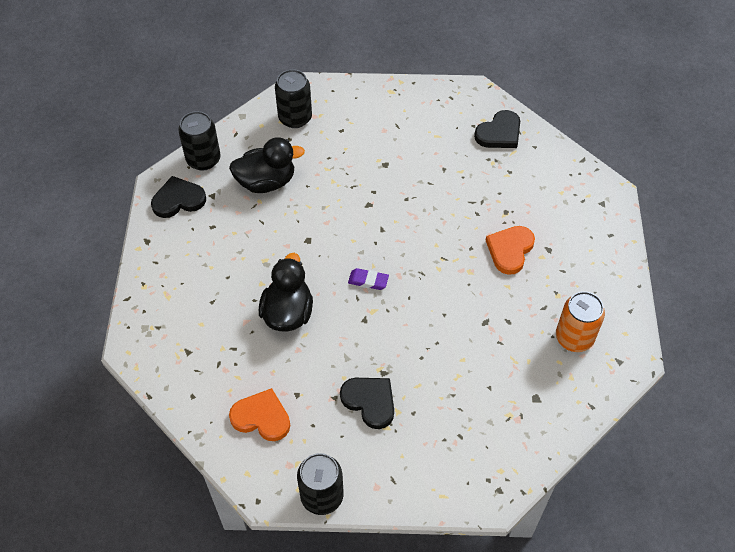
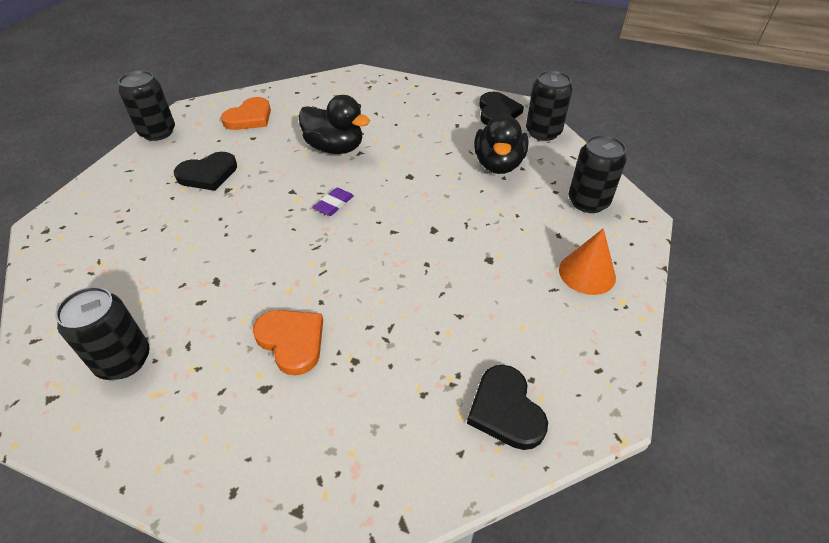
camera: 110 degrees right, 10 degrees down
orange can [556,291,605,352] -> black can [55,287,150,380]
none -> orange cone [559,228,616,295]

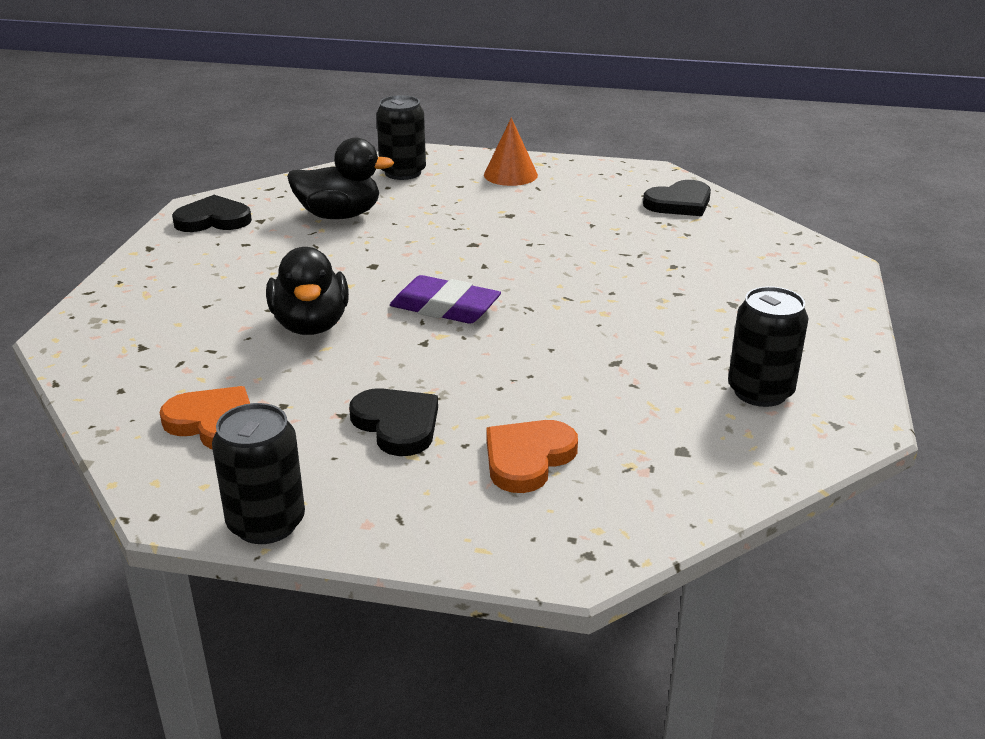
camera: 100 degrees left, 15 degrees down
orange heart [253,310,323,376] -> orange heart moved to [486,420,578,493]
black duck [298,95,370,154] -> black duck turned 150 degrees clockwise [266,247,349,335]
purple eraser [313,188,354,216] -> purple eraser [390,275,501,324], size x1.76
black can [526,70,573,141] -> none

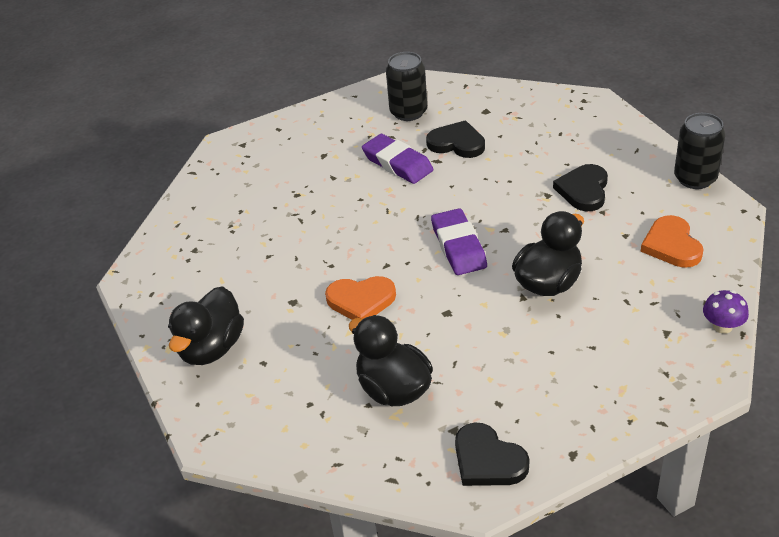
camera: 125 degrees left, 10 degrees up
black can [376,95,426,180] -> none
orange cone [484,118,538,186] -> black duck [168,286,244,365]
orange heart [486,420,578,493] -> orange heart moved to [325,276,396,320]
black heart [643,180,711,216] -> black heart moved to [426,120,485,158]
none -> purple eraser [362,134,434,184]
none -> purple mushroom [703,290,749,334]

